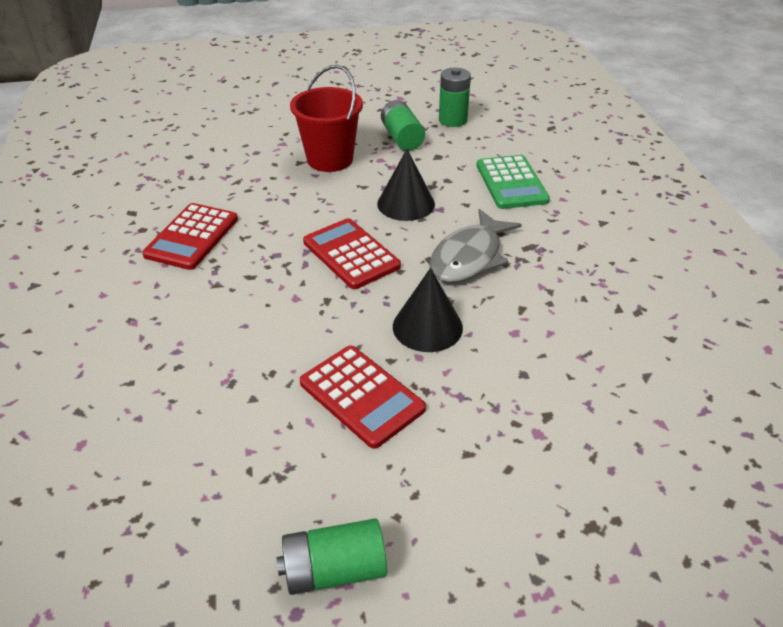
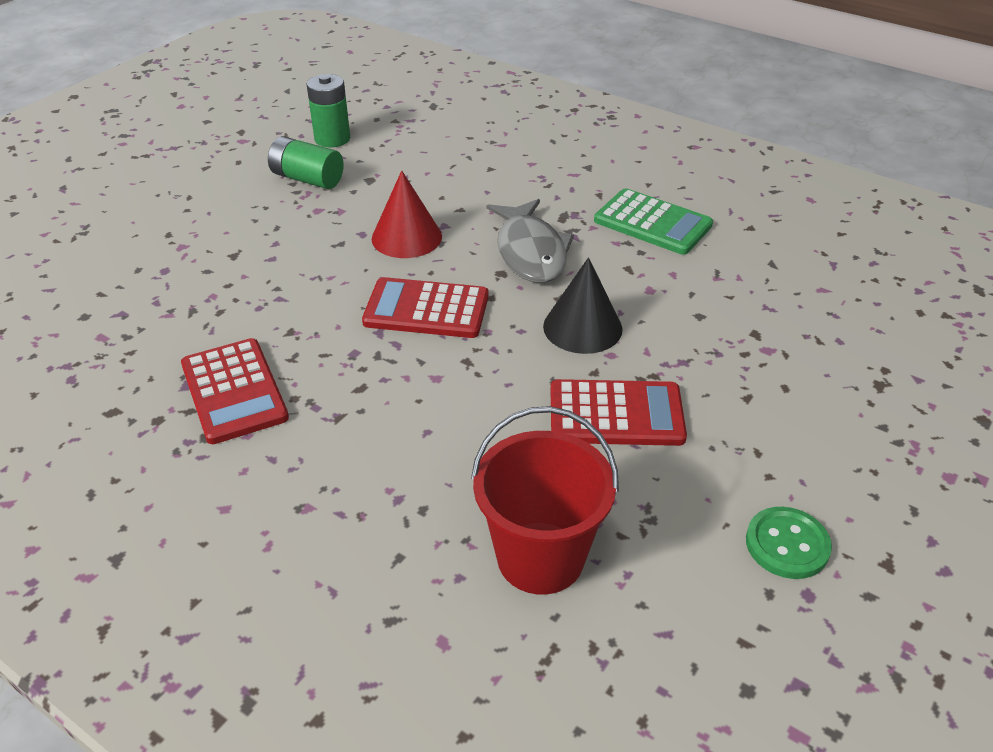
camera: 45 degrees left, 0 degrees up
green battery [277,518,387,595] -> green button [746,507,832,579]
red bucket [290,65,363,172] -> red bucket moved to [471,406,619,595]
black cone [377,149,435,221] -> red cone [372,171,442,258]
green calculator [476,155,550,209] -> green calculator moved to [594,188,713,255]

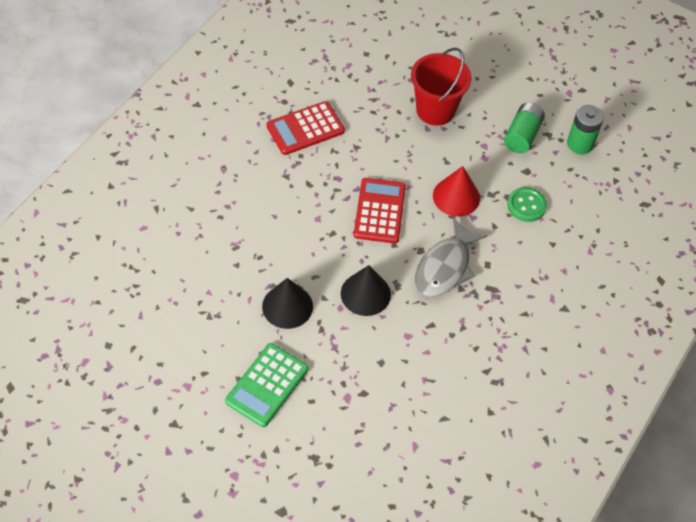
camera: 85 degrees right, 15 degrees up
red bucket [471,406,619,595] -> red bucket moved to [411,48,472,126]
grey fish [486,199,574,283] -> grey fish turned 45 degrees counterclockwise [415,218,487,297]
red calculator [551,379,687,446] -> black cone [262,278,313,329]
green calculator [594,188,713,255] -> green calculator moved to [225,343,308,427]
green button [746,507,832,579] -> green button moved to [507,187,547,222]

